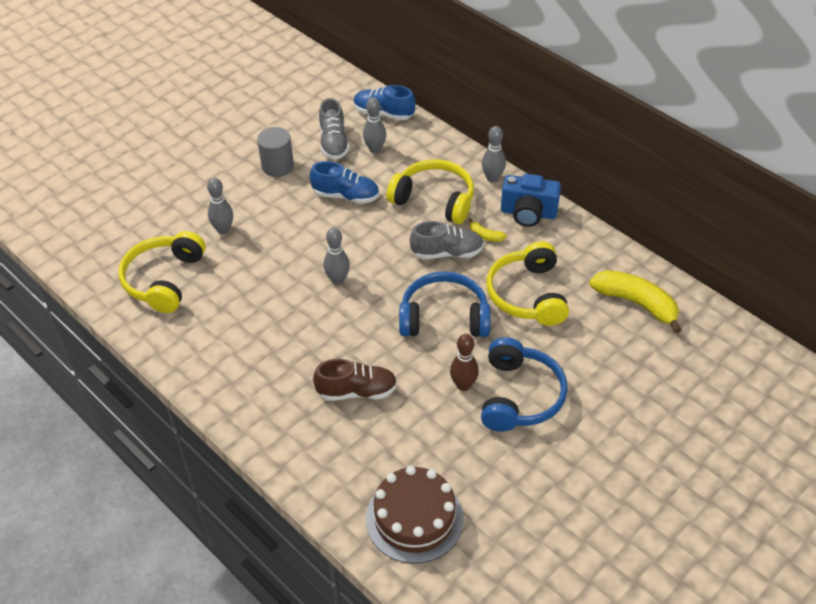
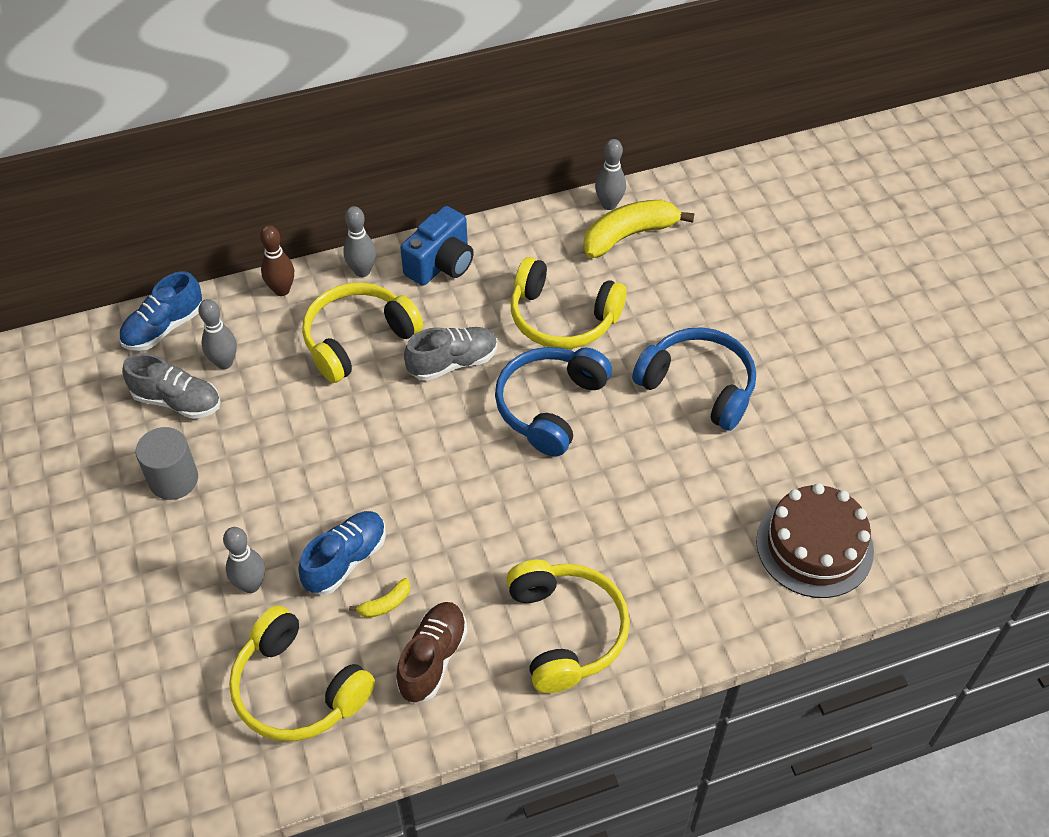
camera: 65 degrees left, 5 degrees up
blue shoe [310,161,379,204] -> blue shoe moved to [298,511,386,595]
brown shoe [313,359,397,401] -> brown shoe moved to [396,602,468,702]
grey bowling pin [323,228,350,285] -> grey bowling pin moved to [595,139,626,210]
grey shoe [410,221,484,259] -> grey shoe turned 45 degrees clockwise [404,327,497,381]
brown bowling pin [450,334,479,391] -> brown bowling pin moved to [260,225,294,296]
yellow banana [469,218,507,242] -> yellow banana moved to [349,578,411,618]
none -> yellow headphones [506,560,630,693]

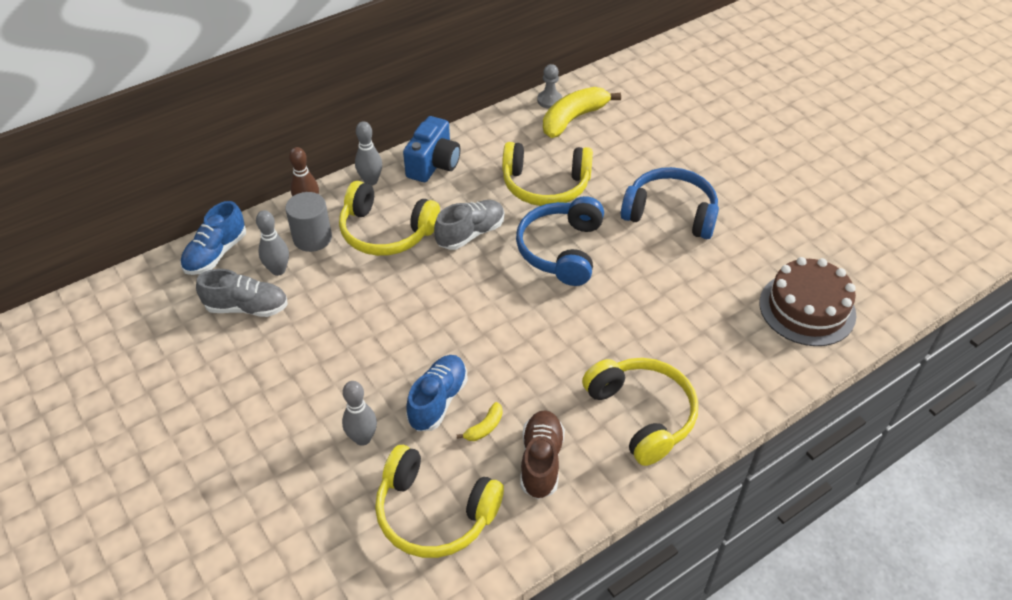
camera: 15 degrees left, 5 degrees down
grey cylinder [136,427,198,500] -> grey cylinder moved to [285,192,332,252]
yellow headphones [302,283,423,383] -> yellow headphones turned 105 degrees counterclockwise [339,181,440,256]
grey bowling pin [595,139,626,210] -> grey pawn [537,64,562,109]

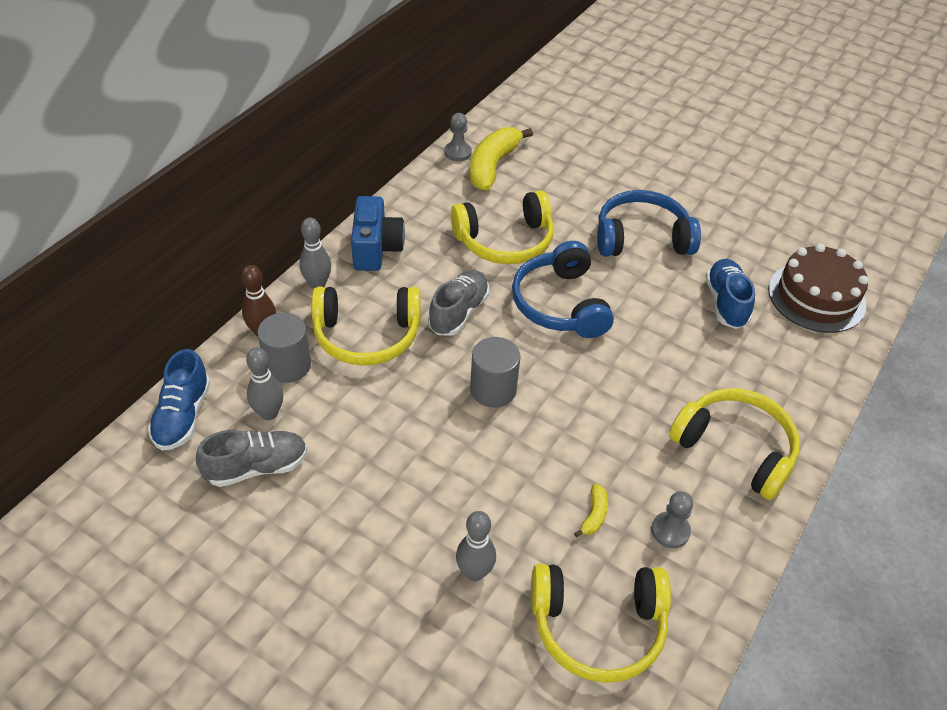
camera: 25 degrees left, 0 degrees up
blue shoe [406,355,468,431] -> blue shoe moved to [706,259,755,329]
brown shoe [520,410,565,499] -> grey pawn [651,491,693,548]
none -> grey cylinder [470,337,521,408]

